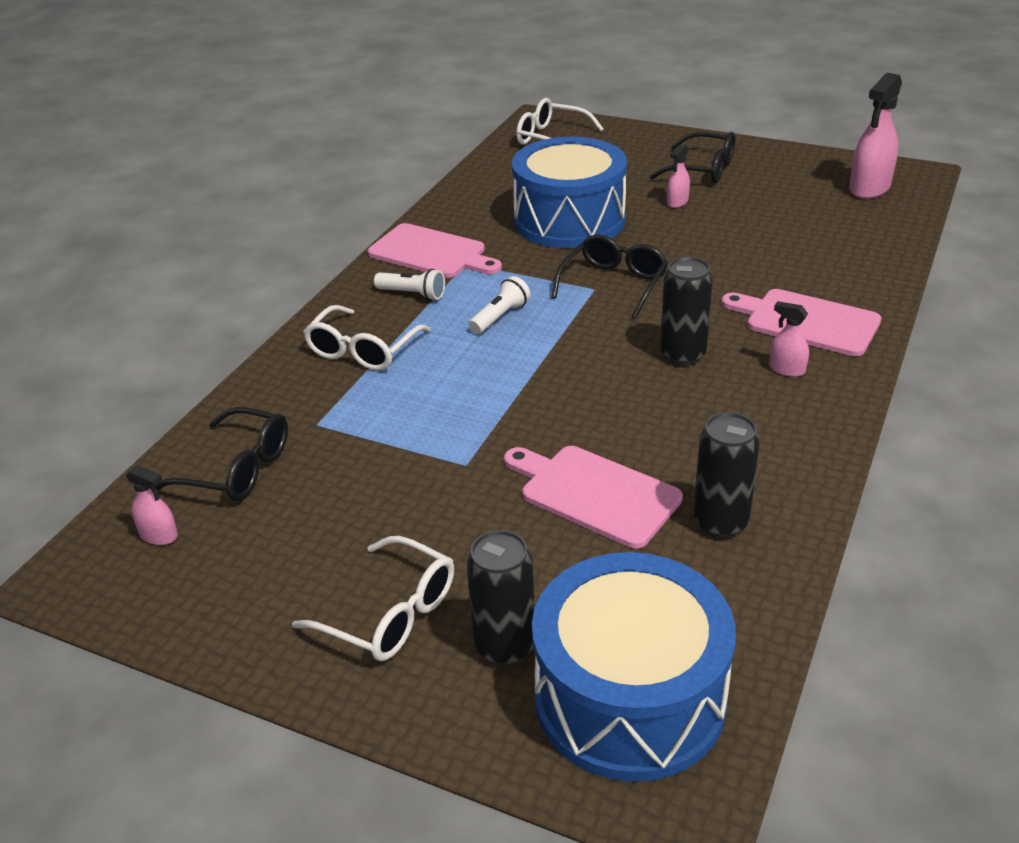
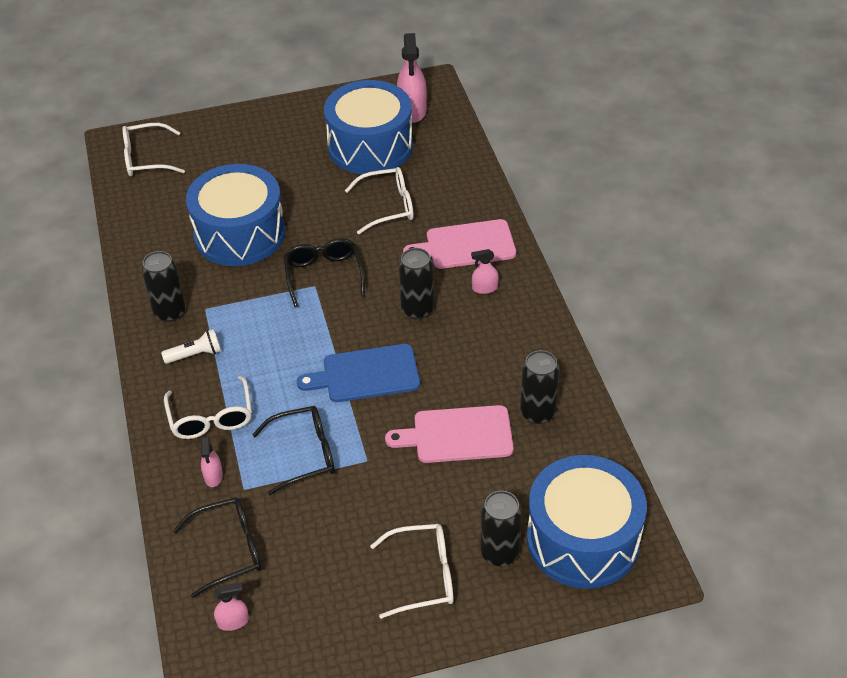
camera: 40 degrees left, 10 degrees up
pink cutting board [368,223,502,278] -> black can [142,251,186,322]
white flashlight [469,276,530,334] -> none
black glasses [649,132,735,183] -> black glasses moved to [252,406,335,495]
pink spray bottle [667,144,690,208] -> pink spray bottle moved to [201,436,223,487]
none -> blue cutting board [297,344,420,402]
none -> blue drum [324,80,413,174]
none -> white glasses [345,167,414,234]

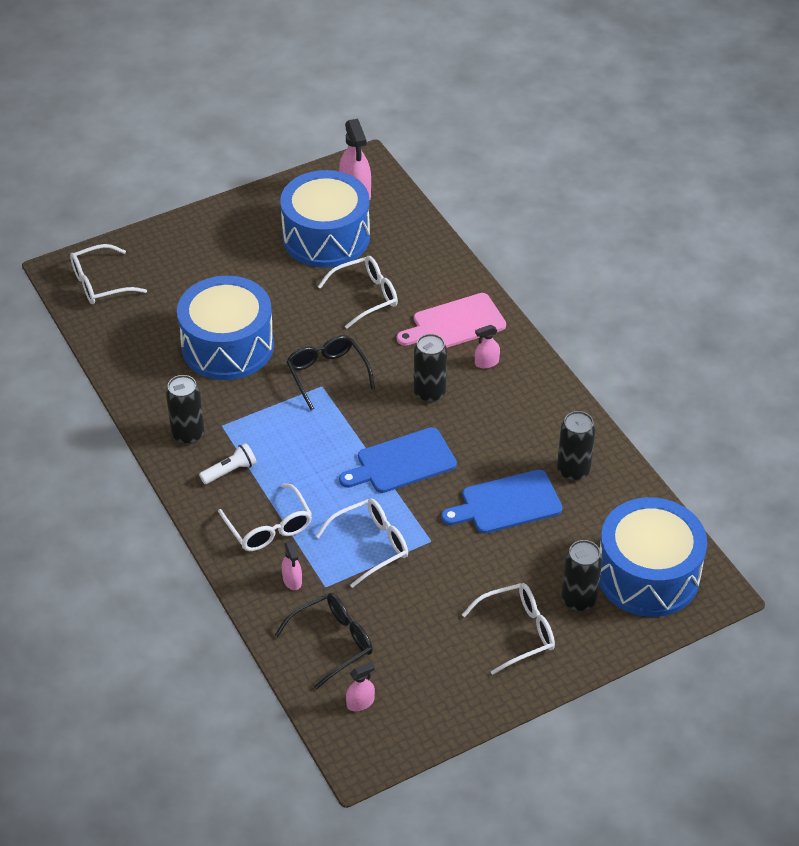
camera: 15 degrees left, 0 degrees up
black glasses [252,406,335,495] -> white glasses [316,498,408,588]
pink cutting board [385,405,513,463] -> blue cutting board [441,469,563,534]

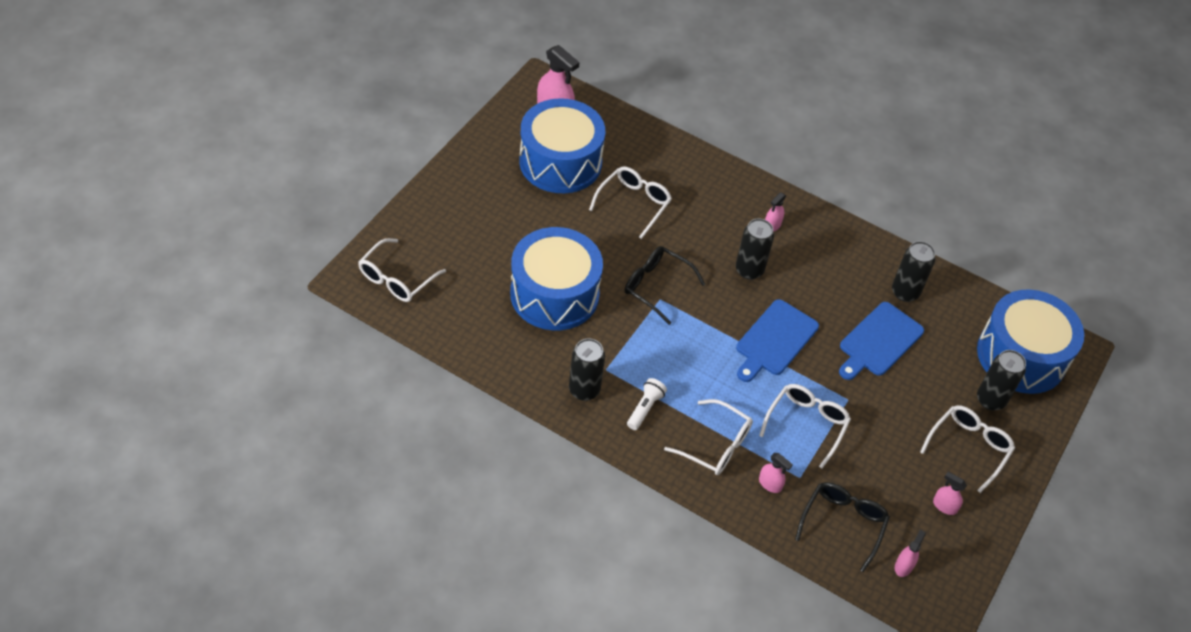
camera: 35 degrees left, 5 degrees up
pink cutting board [397,293,506,348] -> none
none -> pink spray bottle [933,472,967,515]

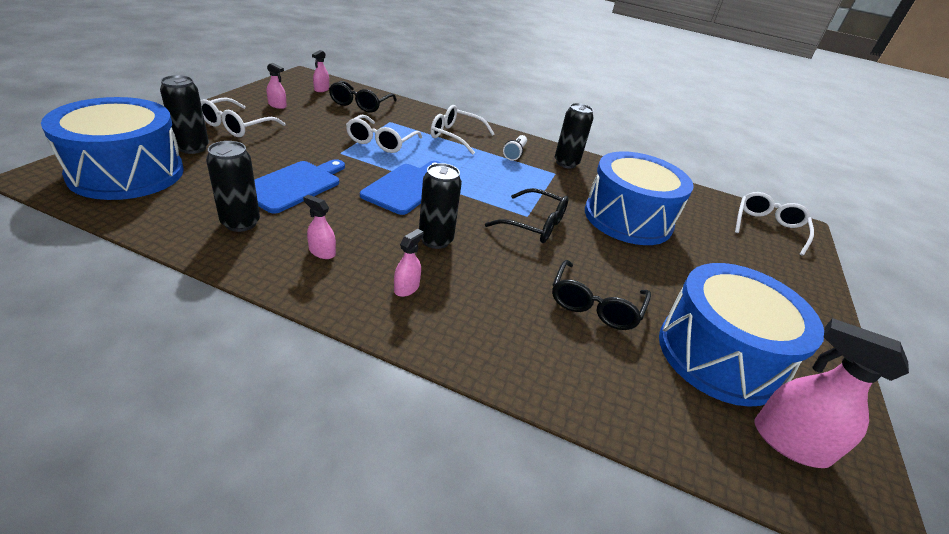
camera: 170 degrees right, 15 degrees down
white glasses [589,166,672,239] -> black glasses [552,260,651,330]
pink spray bottle [759,453,793,493] -> pink spray bottle moved to [303,195,336,259]

